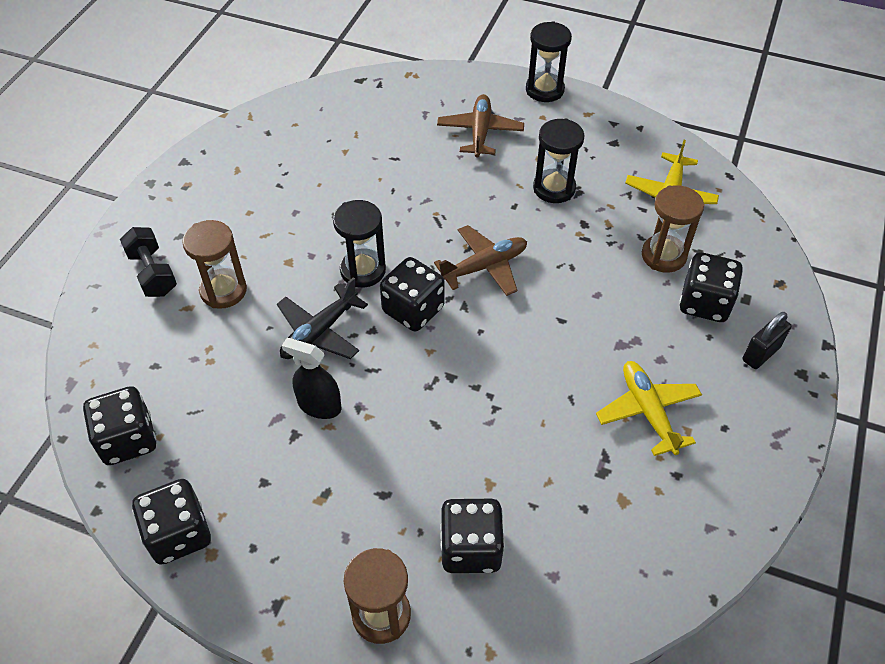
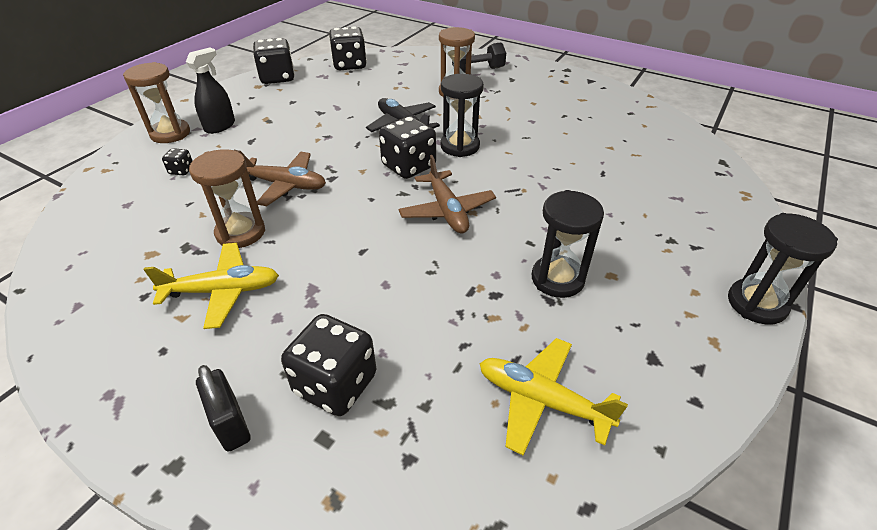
camera: 100 degrees right, 10 degrees down
black spray bottle [282,338,341,419] -> black spray bottle moved to [186,47,235,134]
brown plane [437,94,524,157] -> brown plane moved to [234,150,326,206]
black dice [440,499,505,573] -> black dice [162,148,193,176], size x0.47
brown hourglass [642,185,705,273] -> brown hourglass moved to [189,149,265,248]

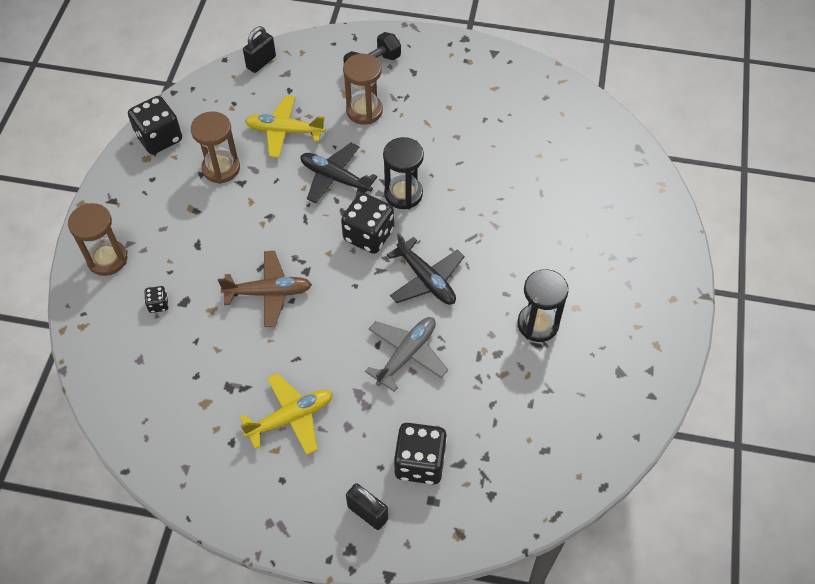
camera: 20 degrees left, 15 degrees up
black spray bottle [186,47,235,134] -> none
brown hourglass [189,149,265,248] -> brown hourglass moved to [191,111,240,184]
black dice [329,27,367,70] -> none
brown plane [398,155,496,234] -> black plane [387,233,465,305]
yellow plane [480,338,628,455] -> yellow plane moved to [245,95,325,158]
black hourglass [728,213,838,325] -> none
none -> black padlock [243,26,276,73]
none -> grey plane [365,317,448,392]

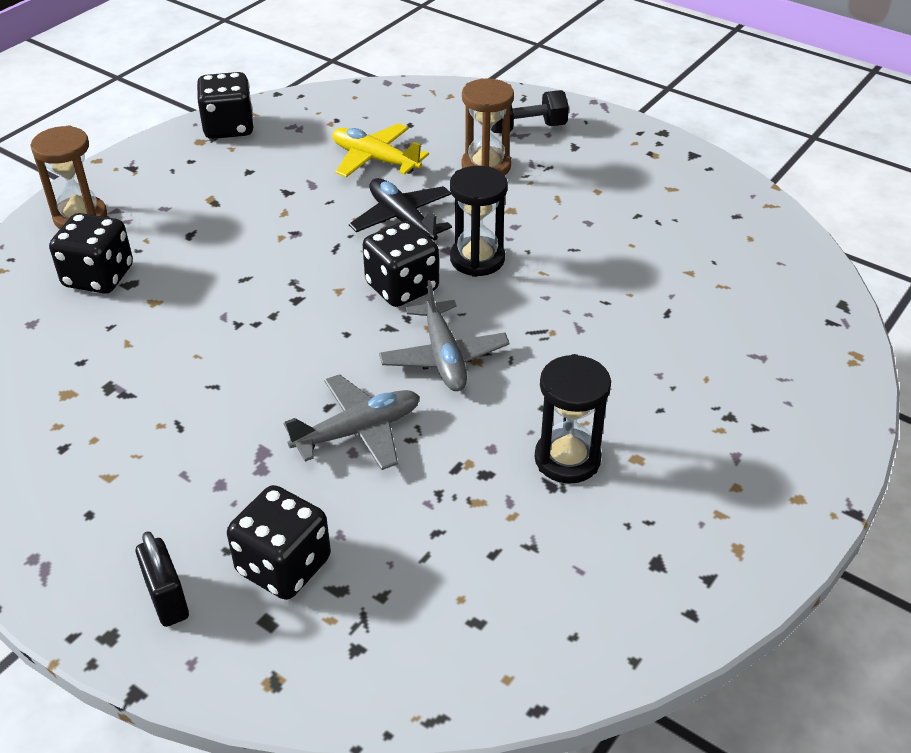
camera: 25 degrees right, 15 degrees down
black dice [144,286,169,313] -> black dice [49,213,133,294], size x2.15
brown hourglass [191,111,240,184] -> none
brown plane [218,251,312,327] -> none
yellow plane [240,373,333,455] -> none
black padlock [243,26,276,73] -> none
black plane [387,233,465,305] -> grey plane [379,280,510,391]

